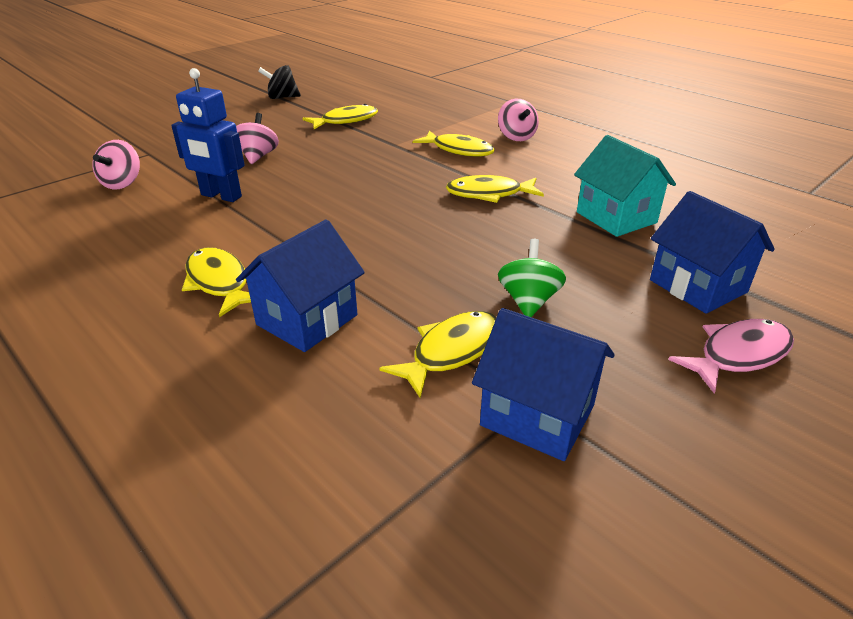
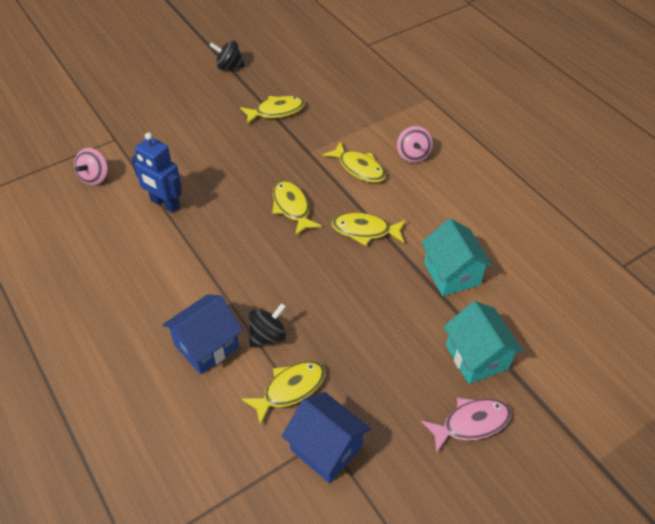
camera: 10 degrees right, 15 degrees up
yellow fish [182,247,251,317] -> yellow fish moved to [272,180,322,236]
pink spinning top [236,113,279,164] -> none
green spinning top [498,239,566,317] -> none
blue house [650,191,775,314] -> turquoise house [444,301,524,384]
none -> black spinning top [249,303,286,347]

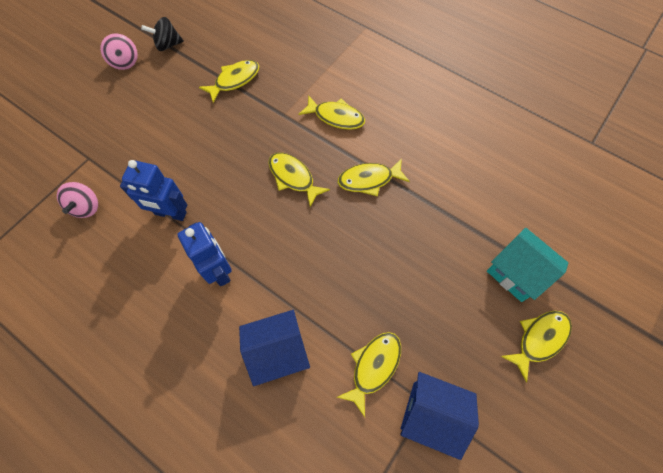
camera: 20 degrees left, 15 degrees up
blue house [162,294,243,374] -> blue house turned 45 degrees clockwise [239,310,310,386]
black spinning top [249,303,286,347] -> none
pink spinning top [397,126,433,163] -> pink spinning top moved to [100,33,138,70]
turquoise house [421,219,493,296] -> none
pink fish [421,398,512,453] -> yellow fish [501,311,572,382]
none -> blue robot [177,222,232,286]

